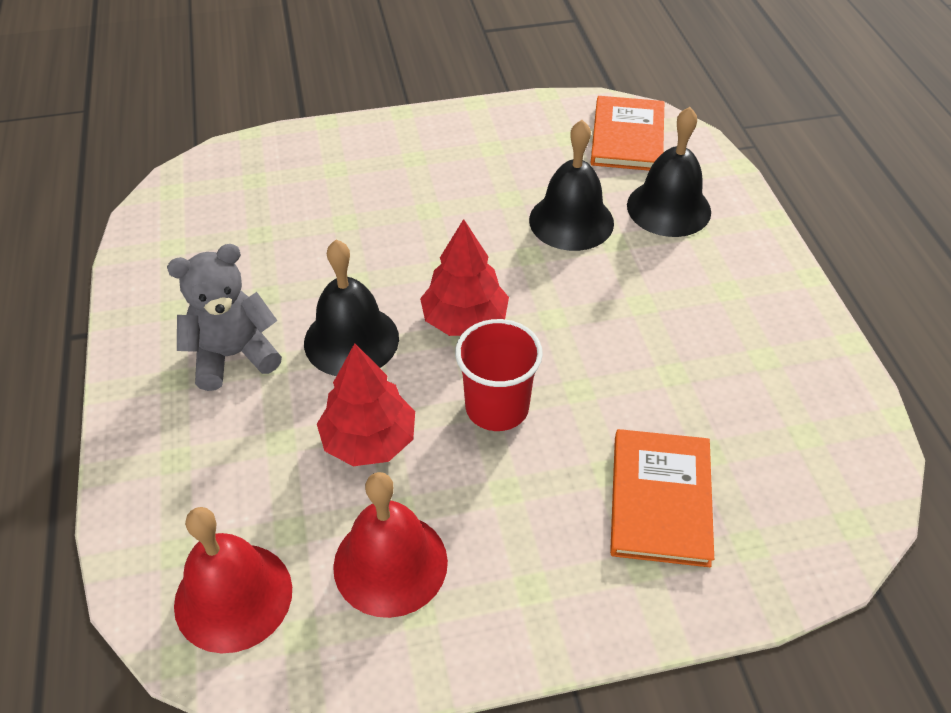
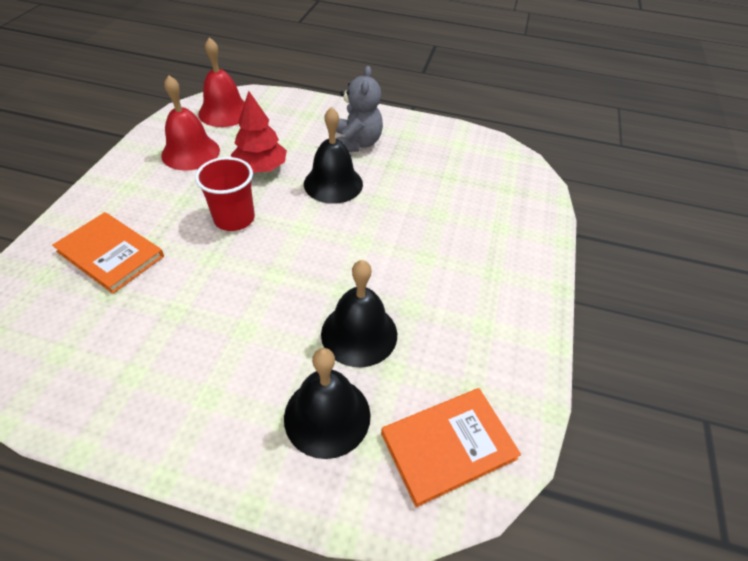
camera: 115 degrees right, 0 degrees up
red tree [420,219,509,336] -> none
orange book [591,96,664,171] -> orange book turned 60 degrees counterclockwise [381,388,521,507]

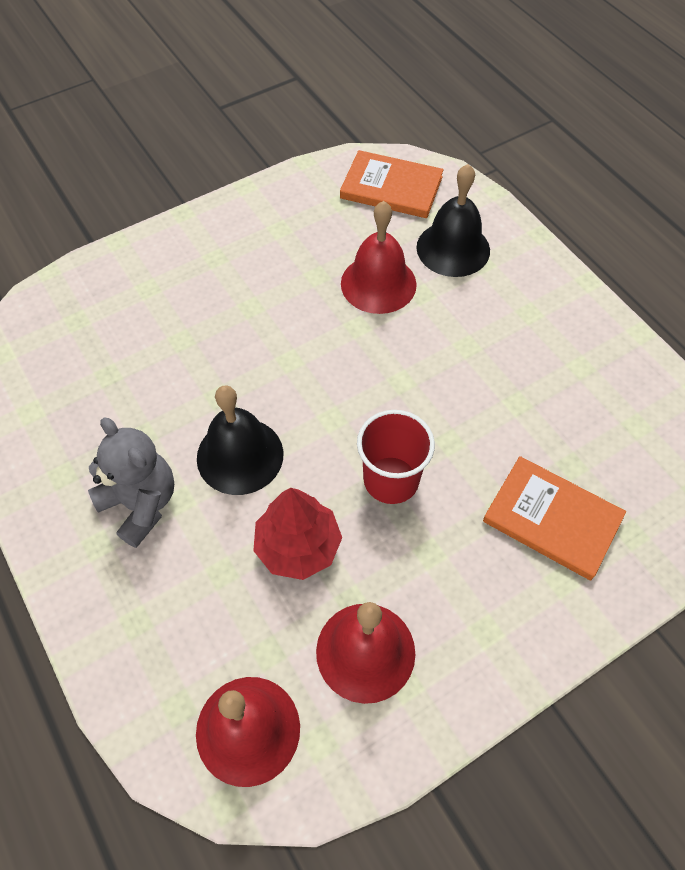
camera: 135 degrees left, 10 degrees up
orange book [52,212,164,294] -> orange book turned 45 degrees counterclockwise [483,456,626,580]
black bell [321,260,397,367] -> red bell [341,201,417,314]
grey teddy bear [336,66,383,152] -> grey teddy bear turned 90 degrees clockwise [88,418,174,548]

